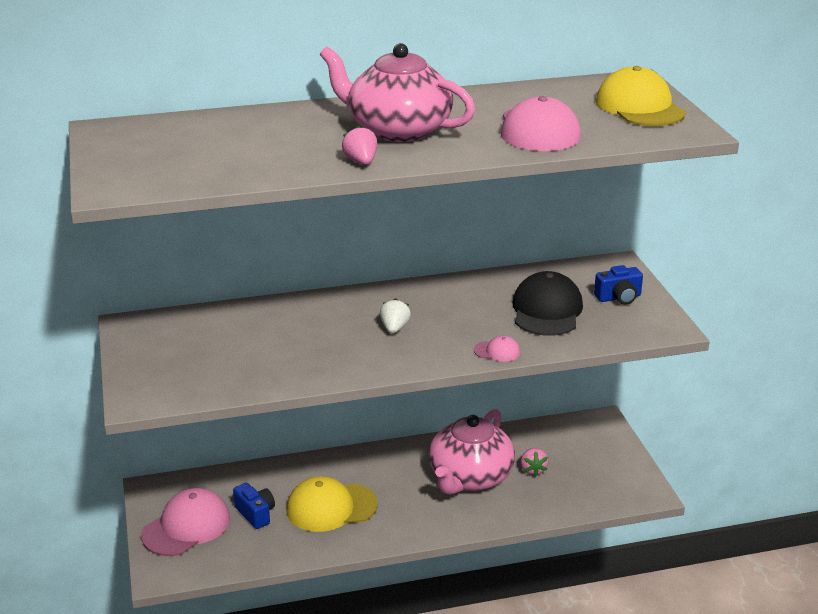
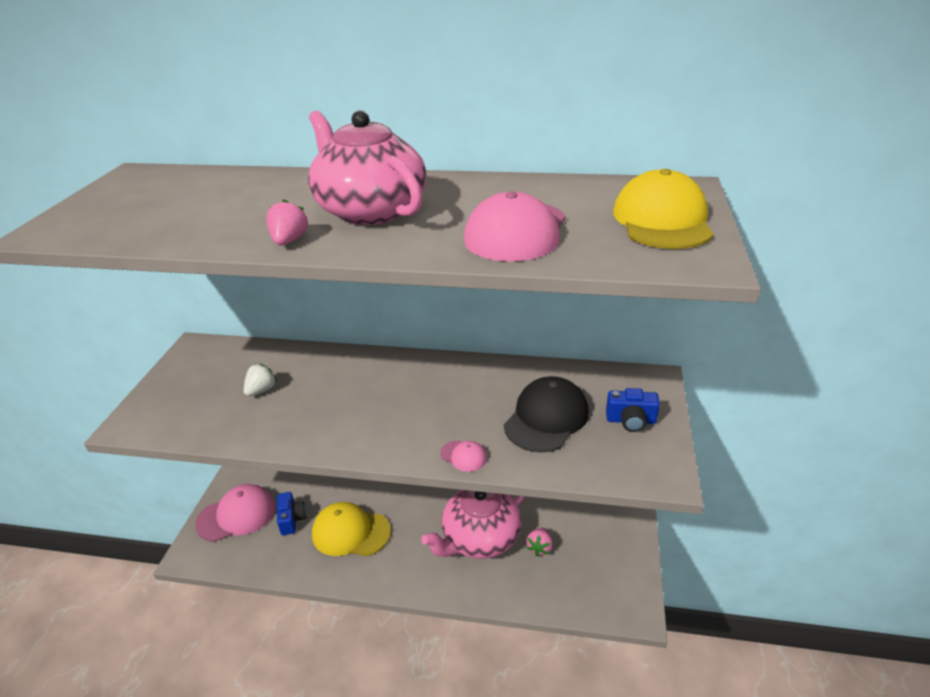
camera: 25 degrees right, 5 degrees up
white strawberry [380,298,411,333] -> white strawberry moved to [244,364,277,396]

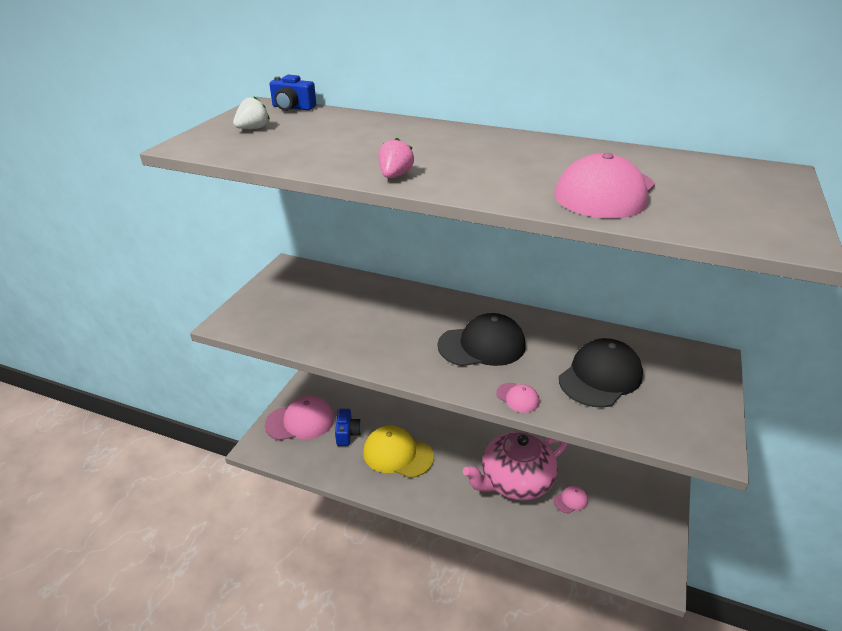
camera: 10 degrees right, 0 degrees up
white strawberry [244,364,277,396] -> white strawberry moved to [233,96,270,129]
pink teapot [308,110,426,225] -> none
pink strawberry [526,528,553,556] -> pink cap [554,486,588,514]
blue camera [606,388,660,432] -> blue camera moved to [270,75,316,111]
yellow cap [613,169,713,249] -> none
none -> black cap [437,313,526,366]

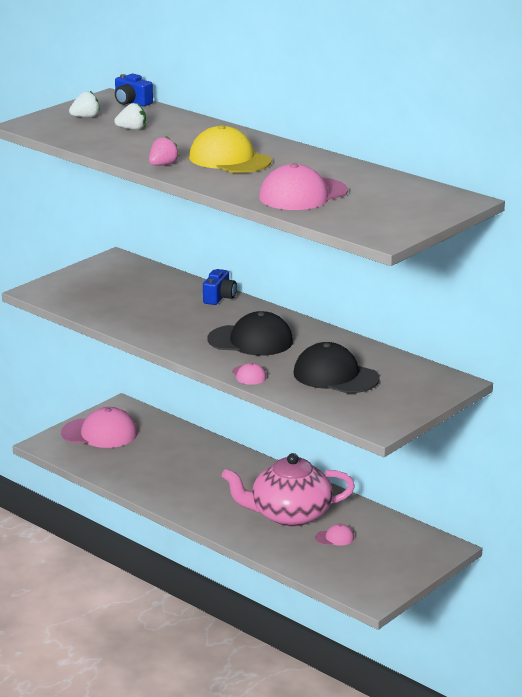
camera: 20 degrees right, 10 degrees down
blue camera [335,409,361,446] -> blue camera moved to [203,269,237,305]
yellow cap [363,425,434,478] -> yellow cap moved to [189,125,272,173]
black cap [559,338,643,408] -> black cap turned 120 degrees counterclockwise [293,342,380,393]
none -> white strawberry [114,103,146,130]

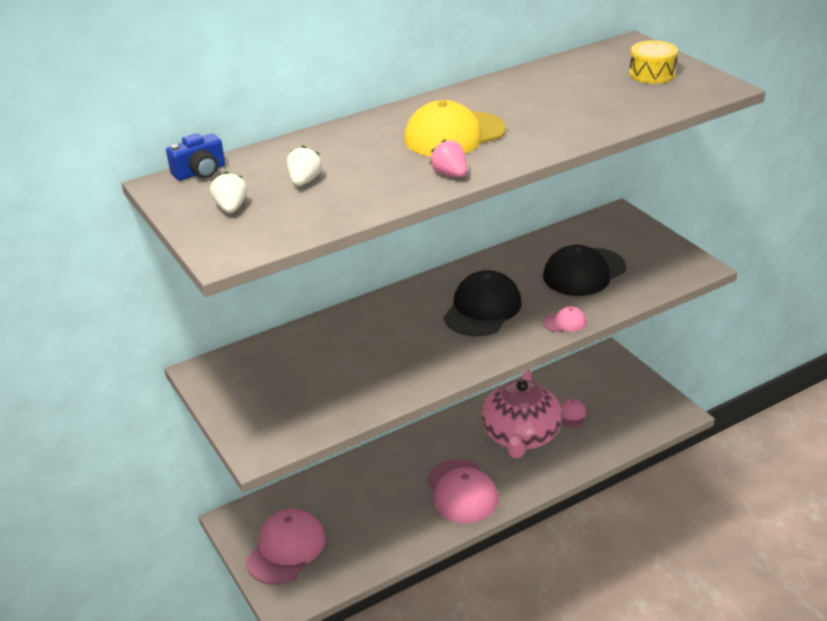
camera: 70 degrees left, 10 degrees up
blue camera [203,269,237,305] -> none
pink cap [259,163,348,210] -> pink cap moved to [427,459,498,523]
none -> yellow drum [629,40,678,84]

